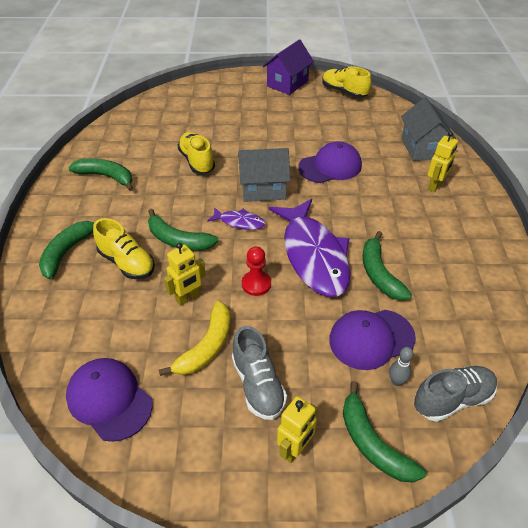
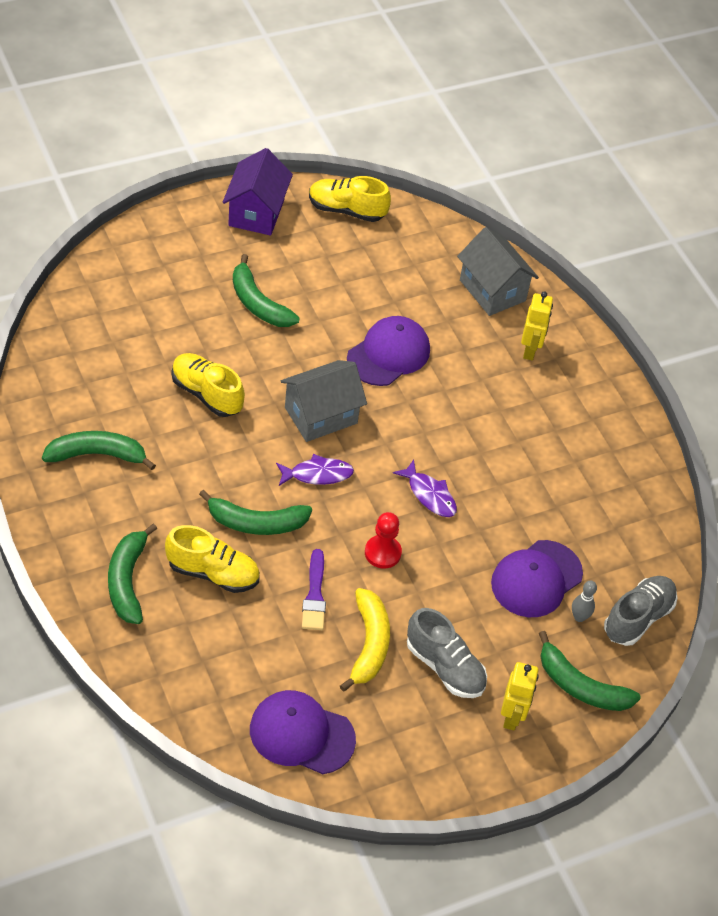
camera: 30 degrees left, 5 degrees up
yellow robot [164,243,206,306] -> purple brush [302,549,326,630]
purple fish [269,199,351,297] -> purple fish [393,460,457,517], size x0.45
green banana [363,231,412,300] -> green banana moved to [233,254,300,327]

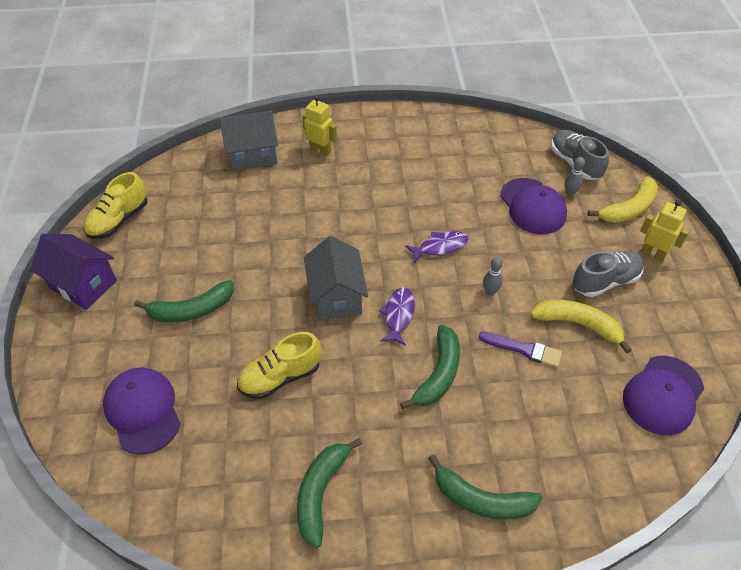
camera: 65 degrees left, 0 degrees up
yellow shoe [165,525,260,593] -> none
purple cap [347,316,430,386] -> purple cap moved to [103,368,181,455]
red pawn [365,512,402,569] -> grey bowling pin [483,257,503,296]
green banana [539,631,641,711] -> yellow banana [588,176,658,223]

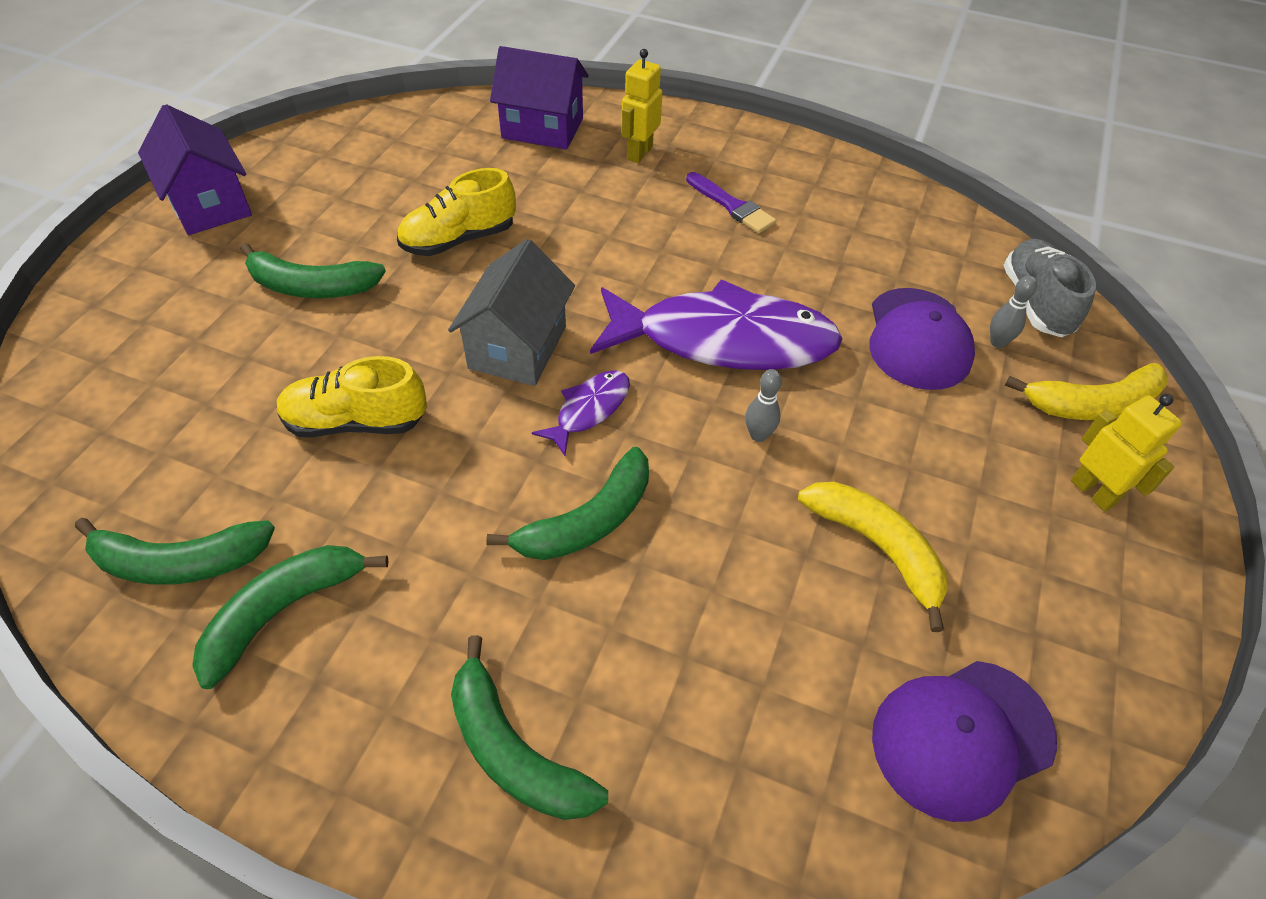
camera: 25 degrees right, 0 degrees up
yellow shoe [84,172,148,239] -> yellow shoe moved to [397,168,516,256]
purple cap [103,368,181,455] -> none
grey house [219,111,278,171] -> purple house [490,46,589,149]
yellow robot [302,95,337,157] -> yellow robot turned 120 degrees counterclockwise [621,49,662,163]
purple fish [405,231,468,263] -> purple fish [590,279,843,370], size x2.22
purple brush [479,331,562,367] -> purple brush moved to [686,172,776,233]
grey shoe [573,251,644,297] -> none
none -> green banana [75,518,275,585]

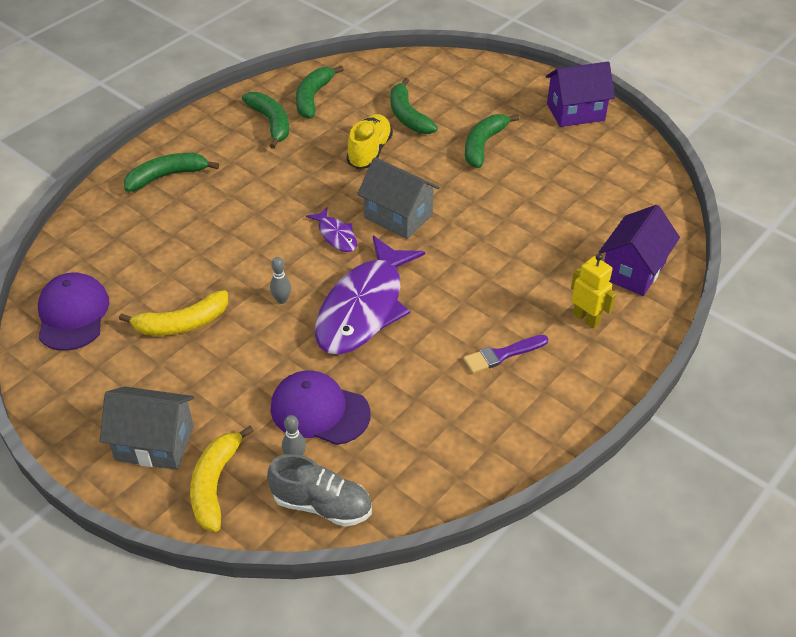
camera: 110 degrees right, 5 degrees down
yellow shoe [397,168,516,256] -> none
green banana [486,447,649,560] -> green banana moved to [390,78,438,134]
yellow robot [1071,394,1182,511] -> grey house [100,386,194,470]

